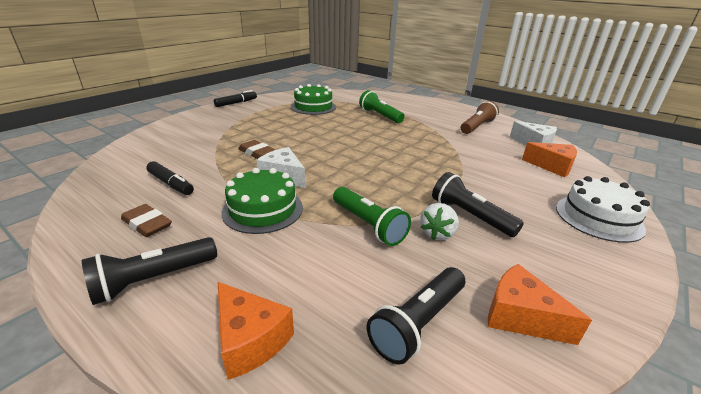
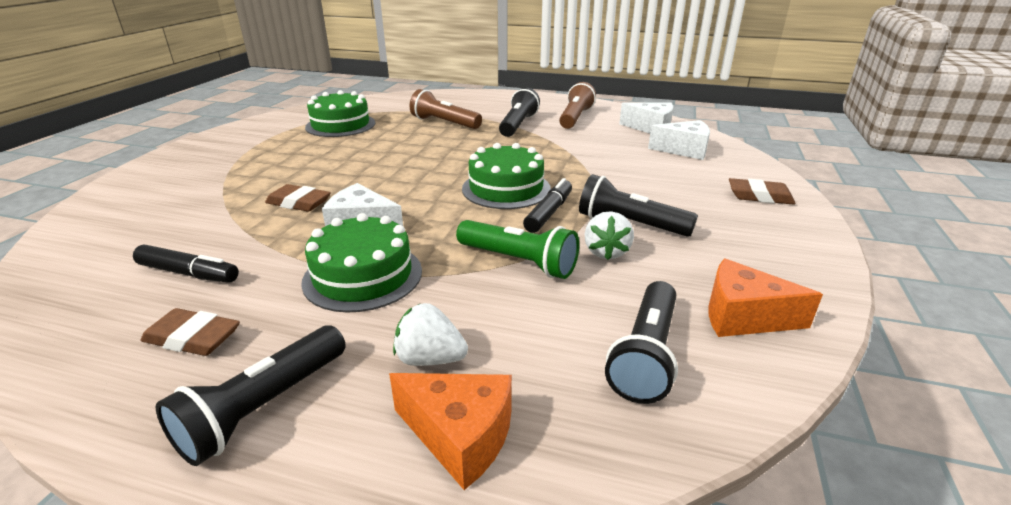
camera: 20 degrees left, 0 degrees up
black marker [214,90,257,107] -> black marker moved to [523,178,572,233]
green flashlight [359,90,405,123] -> brown flashlight [410,89,482,129]
orange cheese [522,142,577,177] -> white cheese [648,120,710,160]
white cake [556,176,650,243] -> brown eraser [729,178,796,205]
none -> white strawberry [393,303,468,366]
none -> green cake [462,143,551,209]
none -> black flashlight [499,87,540,137]

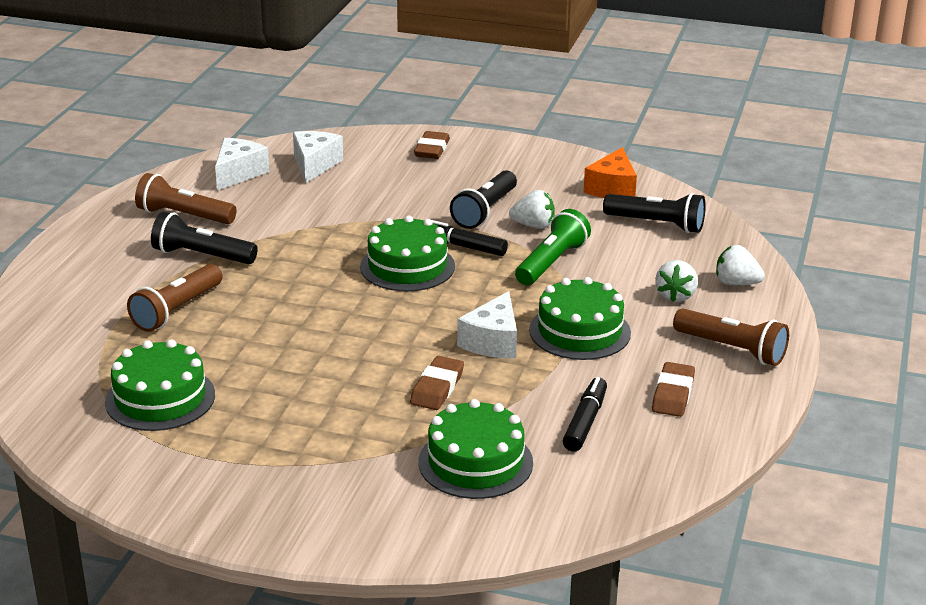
camera: 90 degrees left, 0 degrees up
black flashlight [156,325,346,466] -> brown flashlight [673,308,789,366]
orange cheese [389,373,512,490] -> white strawberry [716,245,765,285]
none -> green cake [419,399,533,499]

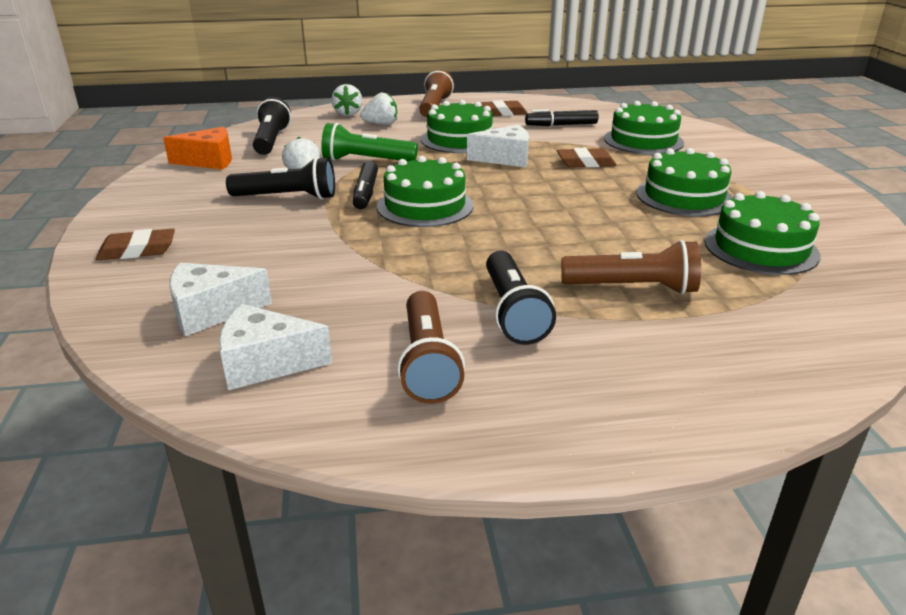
camera: 115 degrees left, 0 degrees up
none -> green cake [636,148,733,216]

